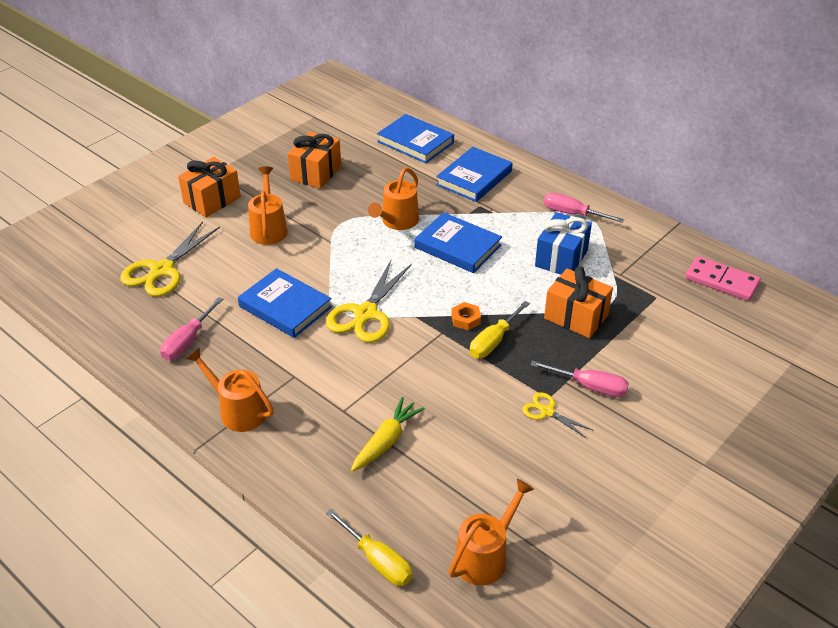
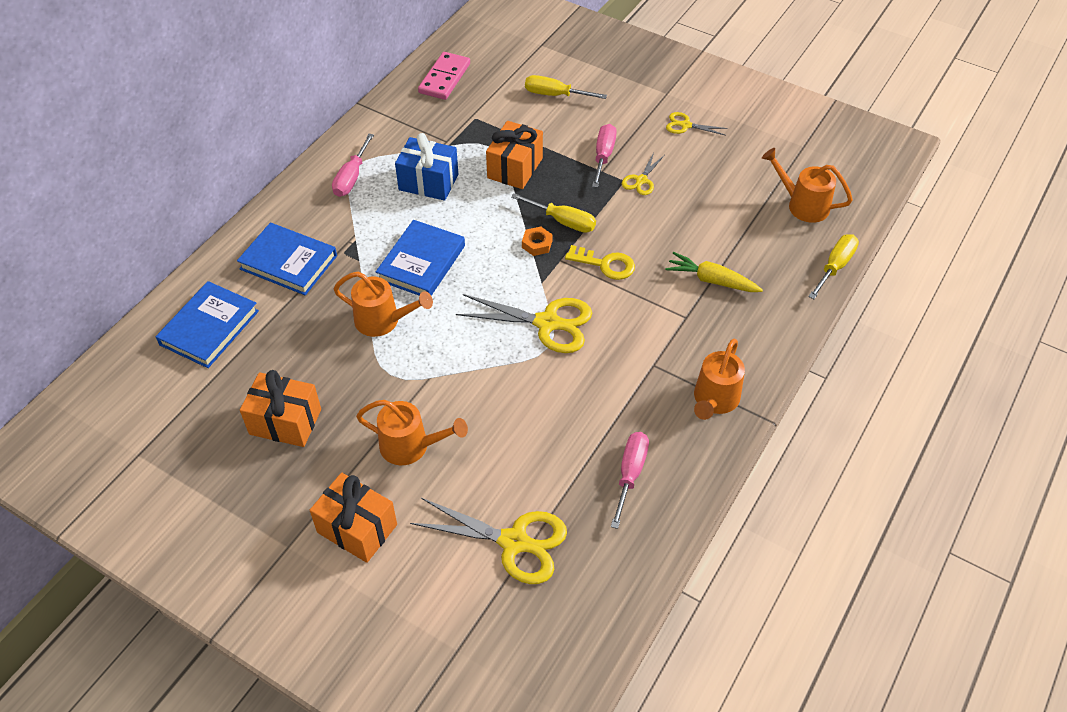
camera: 100 degrees left, 10 degrees up
pink screwdriver [160,297,223,360] -> pink screwdriver turned 90 degrees counterclockwise [611,432,649,529]
blue book [238,268,332,338] -> none
orange watering can [248,167,288,245] -> orange watering can turned 150 degrees counterclockwise [356,400,468,465]
none -> yellow screwdriver [525,75,607,99]
none -> yellow key [565,245,635,280]
none -> yellow scissors [666,112,728,136]

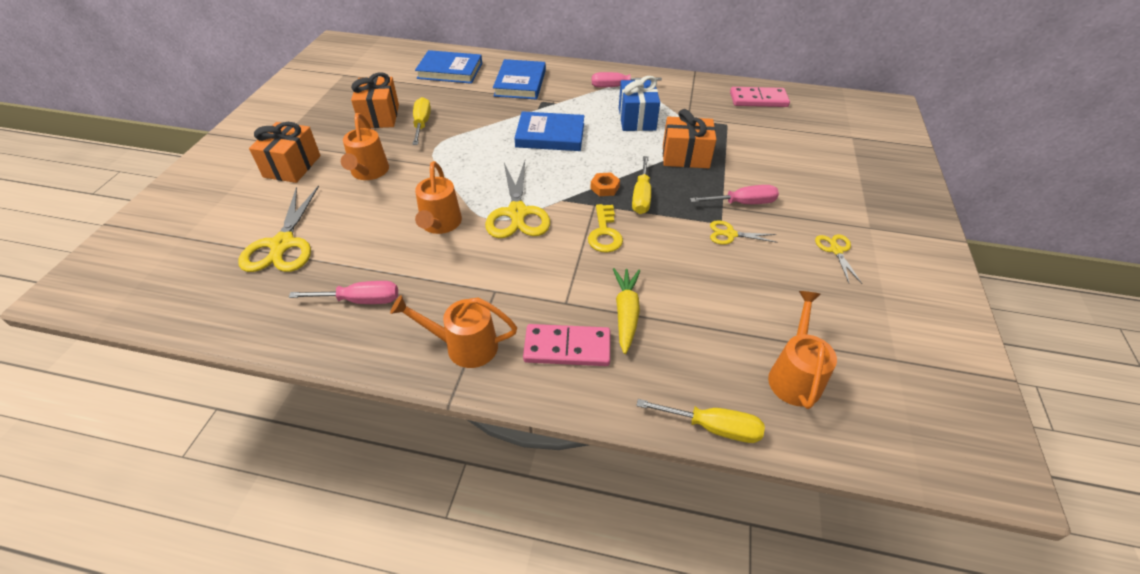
camera: 70 degrees right, 5 degrees down
orange watering can [334,272,433,337] -> orange watering can moved to [415,161,462,234]
yellow screwdriver [525,75,607,99] -> yellow screwdriver moved to [412,97,431,145]
none -> pink domino [523,324,610,366]

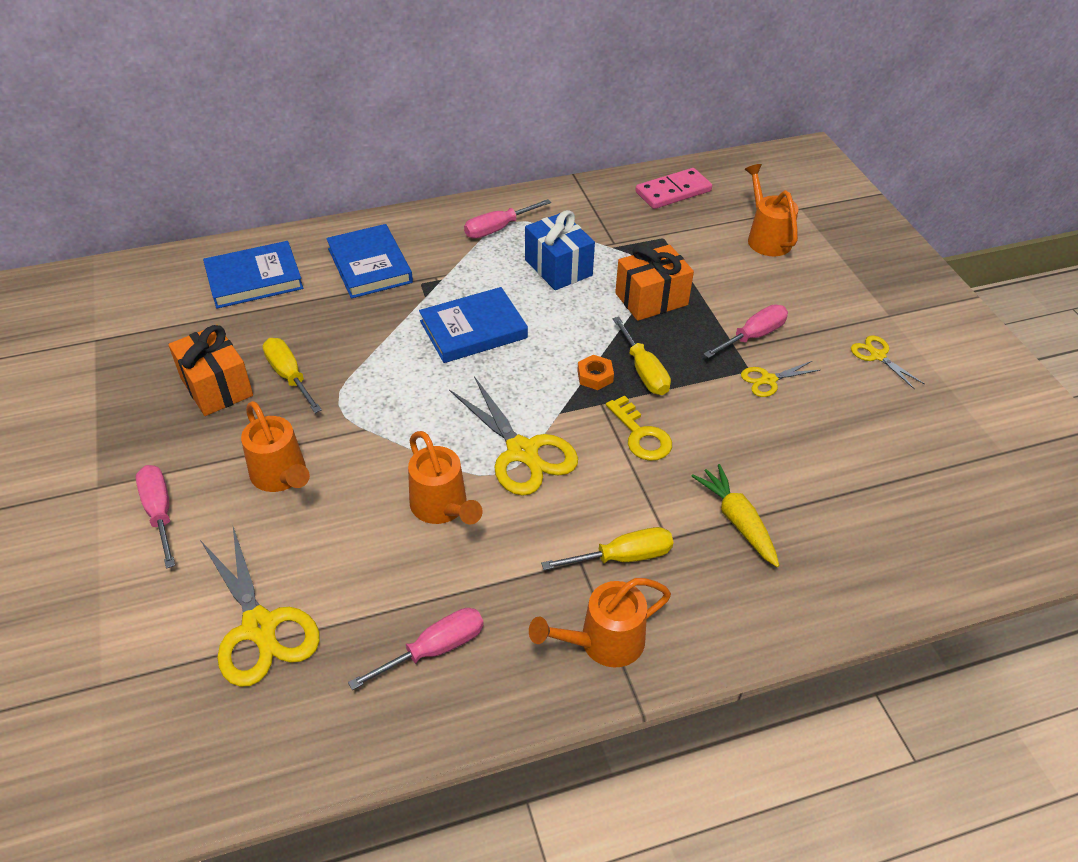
camera: 30 degrees left, 0 degrees up
orange gift [249,122,321,183] -> pink screwdriver [136,465,175,569]
pink domino [523,324,610,366] -> none
yellow screwdriver [636,399,765,443] -> yellow screwdriver moved to [541,527,673,570]
orange watering can [768,291,837,409] -> orange watering can moved to [745,164,798,256]

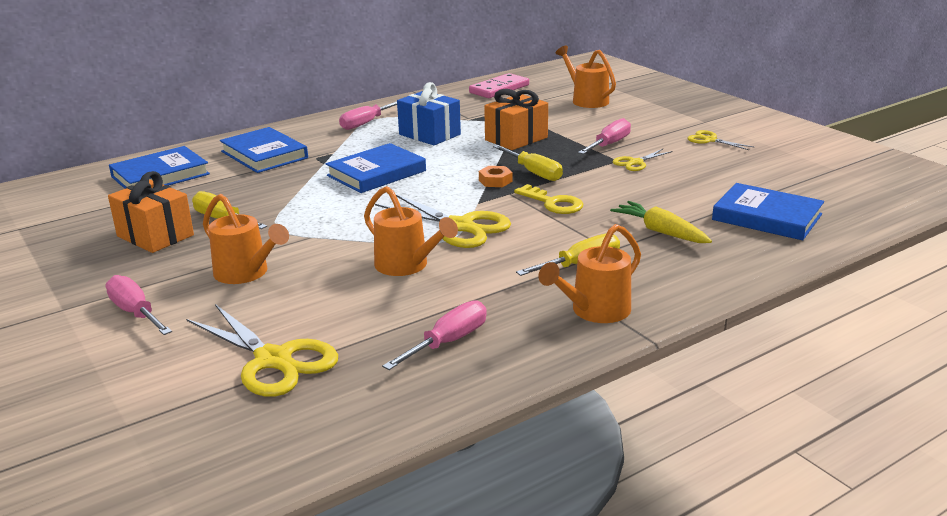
camera: 15 degrees left, 20 degrees down
none -> blue book [712,183,824,240]

